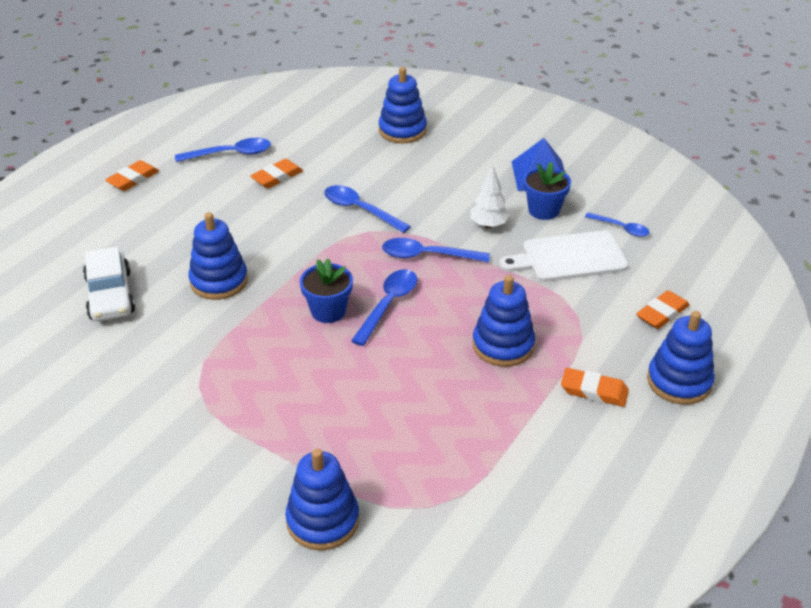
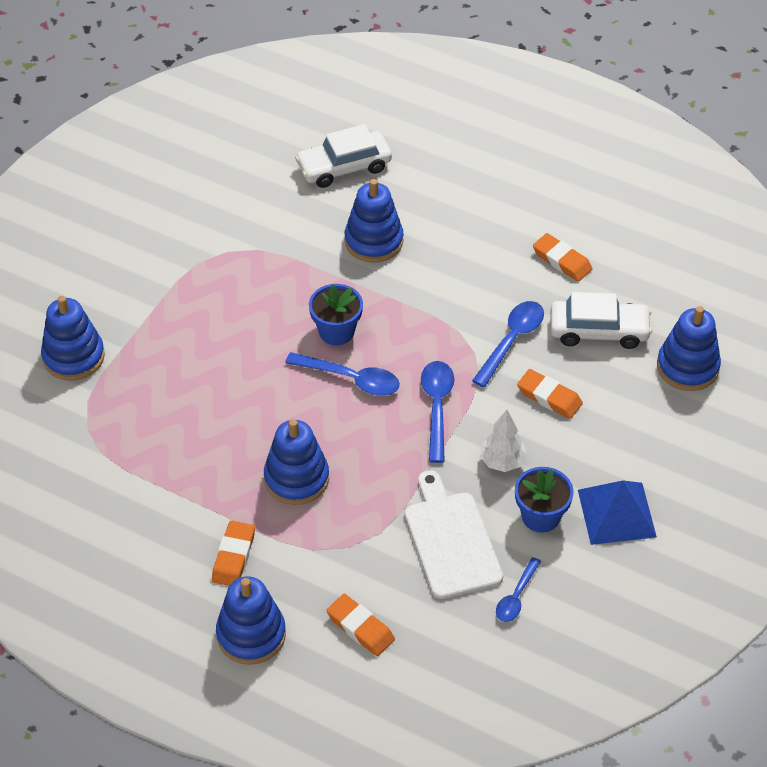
camera: 85 degrees right, 10 degrees up
orange eraser [105,160,159,191] -> orange eraser moved to [517,369,583,419]
blue spoon [175,138,271,162] -> none
none -> white car [551,292,652,349]

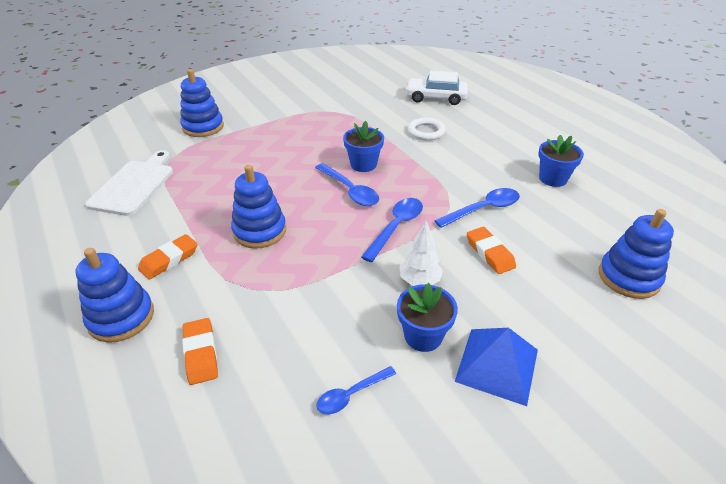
camera: 30 degrees right, 10 degrees down
blue stacking toy [345,179,403,263] -> white ring [408,118,446,141]
white cutting board [405,470,503,599] -> white cutting board moved to [85,150,173,216]
orange eraser [533,233,592,282] -> blue flower pot [538,135,584,187]
white car [551,292,652,349] -> none

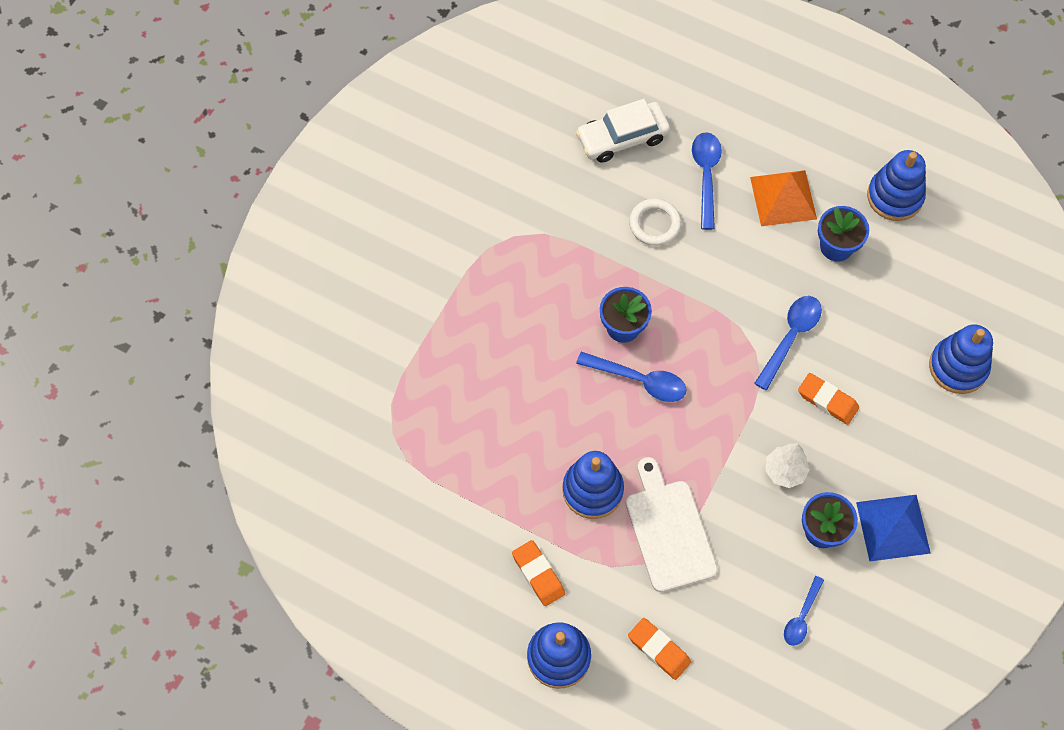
camera: 30 degrees left, 25 degrees up
white cutting board [85,150,173,216] -> white cutting board moved to [626,457,718,592]
orange eraser [138,234,198,280] -> orange eraser turned 45 degrees counterclockwise [512,540,565,606]
blue stacking toy [180,69,224,137] -> blue stacking toy moved to [867,150,926,221]
blue spoon [361,198,423,262] -> blue spoon moved to [692,132,722,230]
none -> orange pyramid [750,170,817,226]

